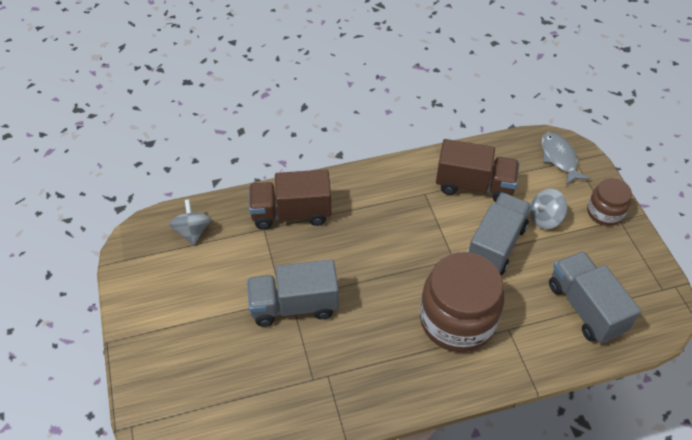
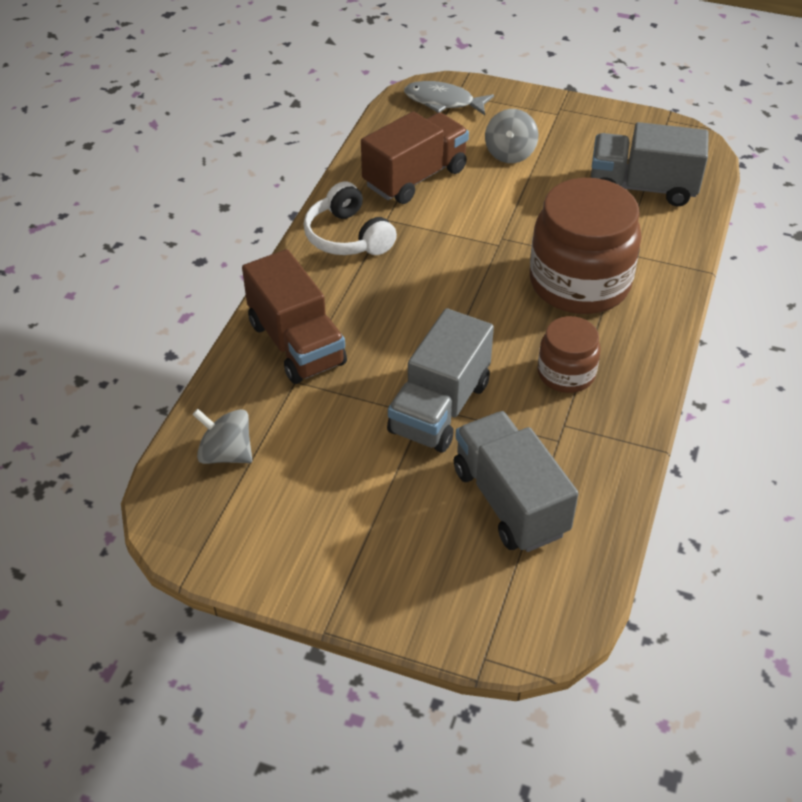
camera: 55 degrees left, 5 degrees down
brown truck [249,169,331,230] -> brown truck turned 60 degrees counterclockwise [242,249,347,384]
grey truck [468,192,531,275] -> grey truck moved to [454,411,579,552]
brown jar [587,178,632,226] -> brown jar moved to [537,316,601,393]
none -> white headphones [304,181,397,255]

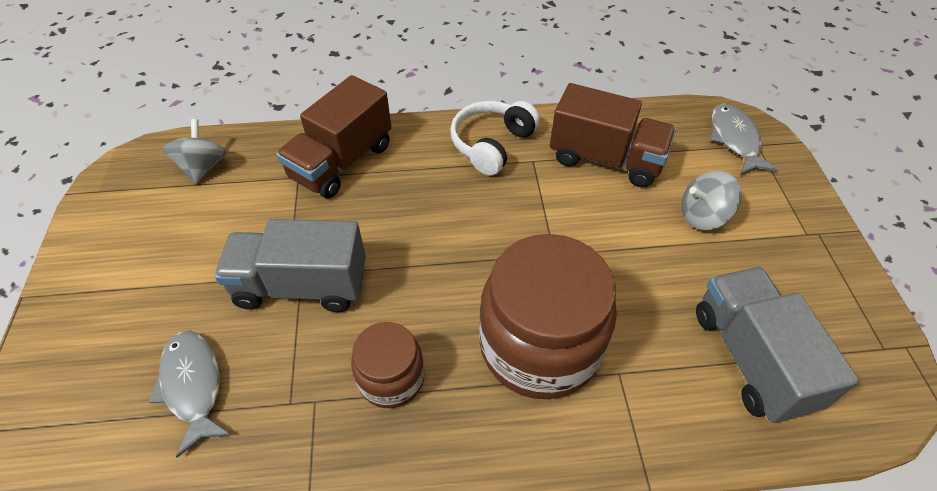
camera: 65 degrees right, 5 degrees up
grey truck [454,411,579,552] -> grey fish [149,331,231,458]

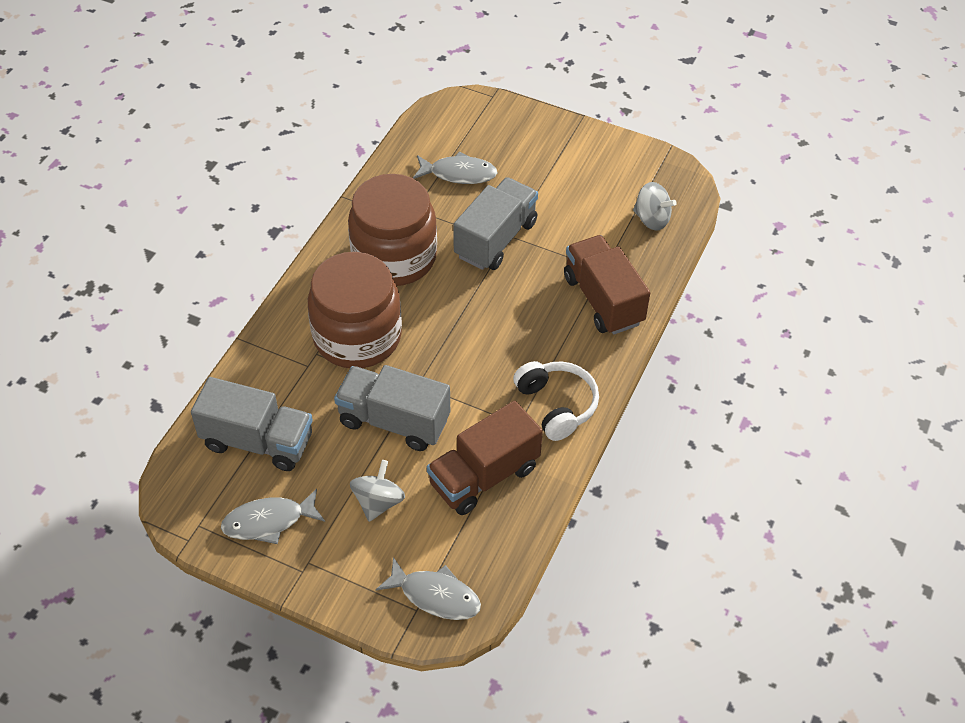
camera: 120 degrees right, 0 degrees up
brown jar [351,322,424,408] -> brown jar [348,174,437,286], size x1.88
none -> grey fish [221,489,325,544]
none -> grey truck [334,365,450,451]

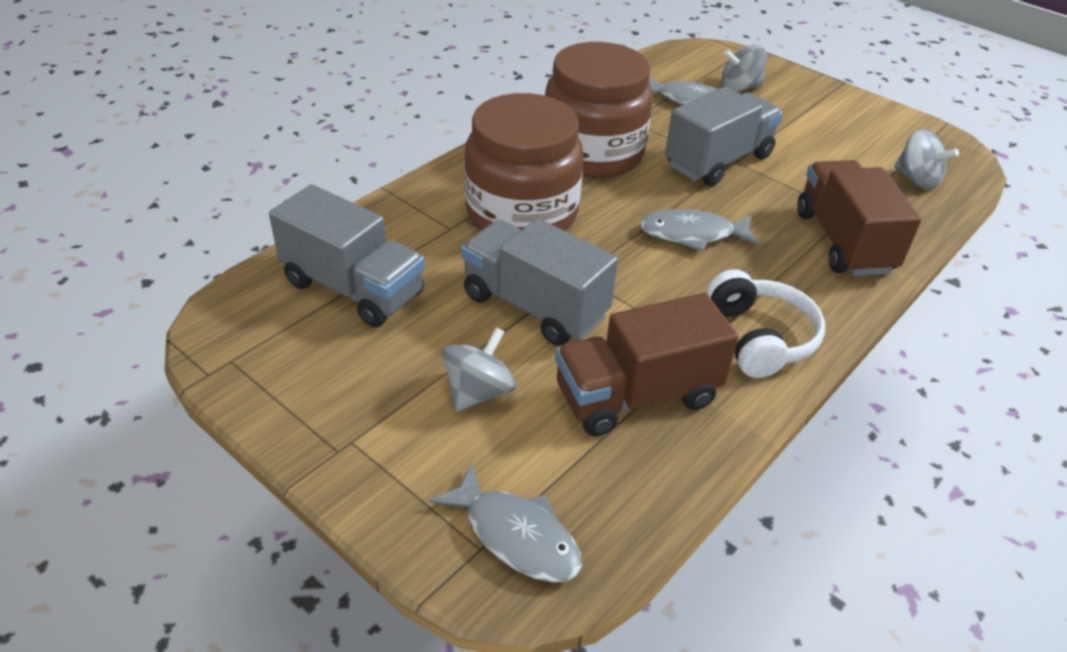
camera: 15 degrees right, 10 degrees down
grey fish [221,489,325,544] -> grey fish moved to [640,209,760,252]
none -> grey spinning top [721,45,767,92]

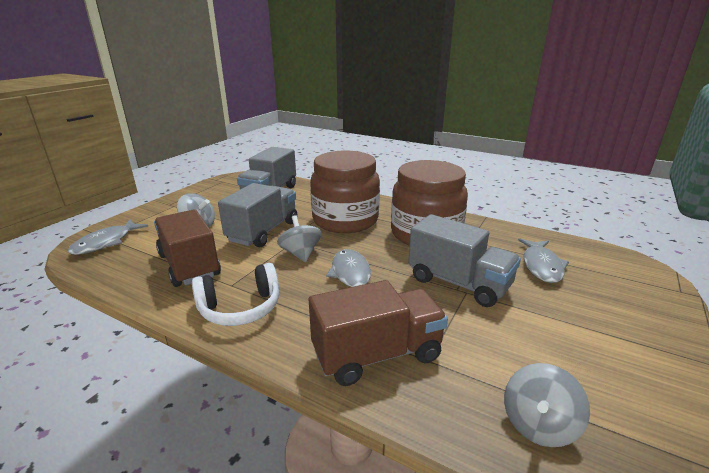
camera: 80 degrees right, 15 degrees down
grey spinning top [721,45,767,92] -> grey spinning top moved to [277,215,322,262]

